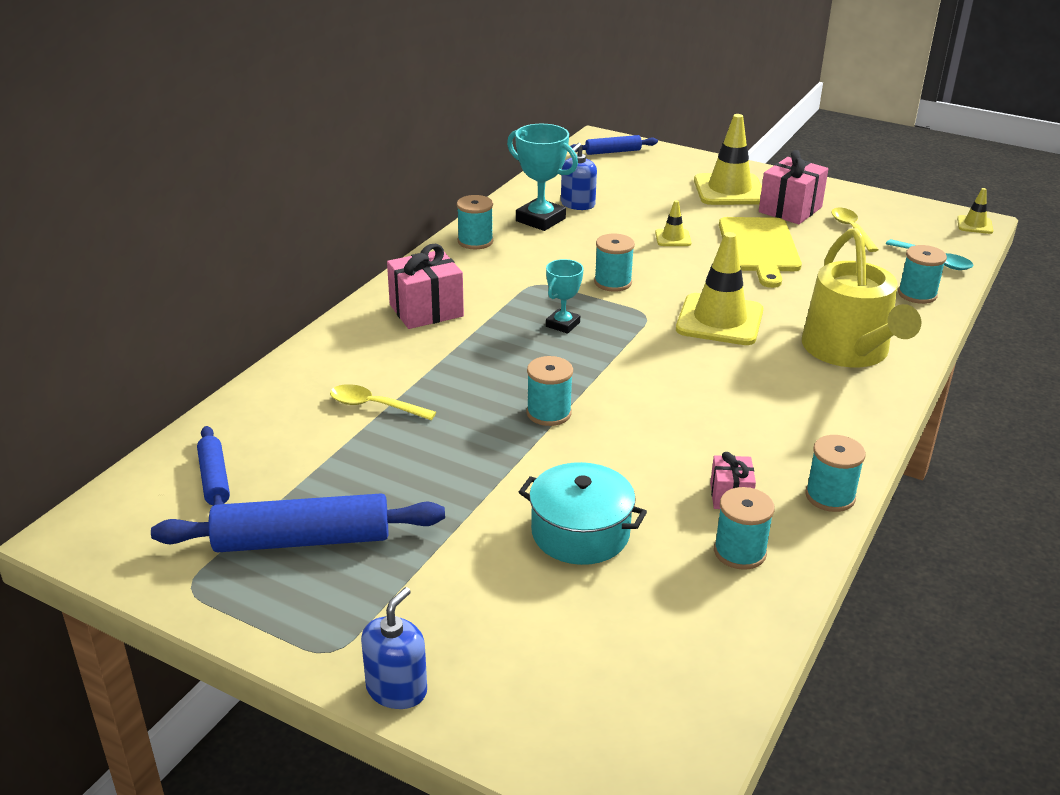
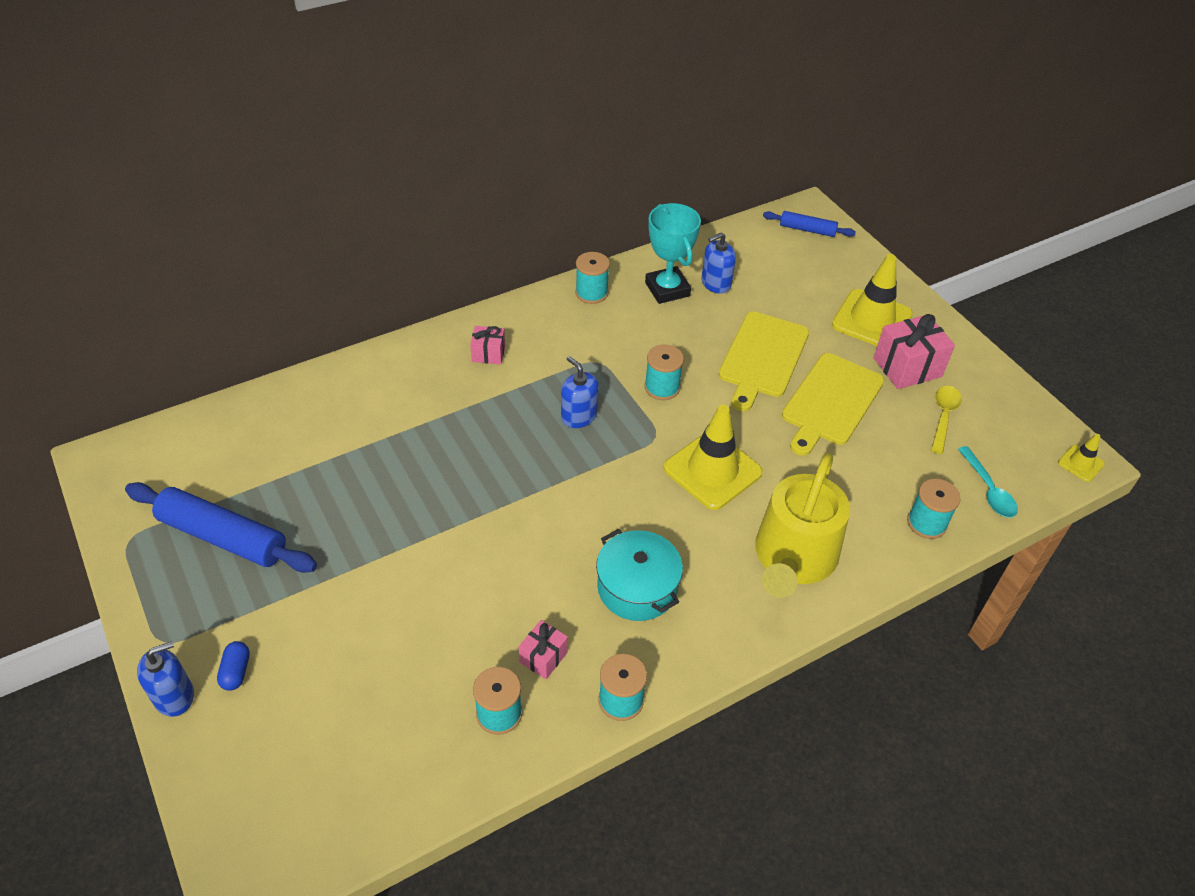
camera: 30 degrees right, 15 degrees up
blue rolling pin [197,426,230,506] -> none
yellow spoon [330,384,436,420] -> none
pink gift [387,244,464,329] -> pink gift [470,326,505,365], size x0.56
turquoise pot [519,462,647,565] -> turquoise pot moved to [596,529,683,621]
turquoise spool [527,356,573,426] -> none
turquoise trophy [546,259,584,334] -> blue soap dispenser [561,356,599,428]
yellow traffic cone [655,200,692,246] -> yellow cutting board [719,311,809,411]
none -> blue capsule [217,641,250,691]

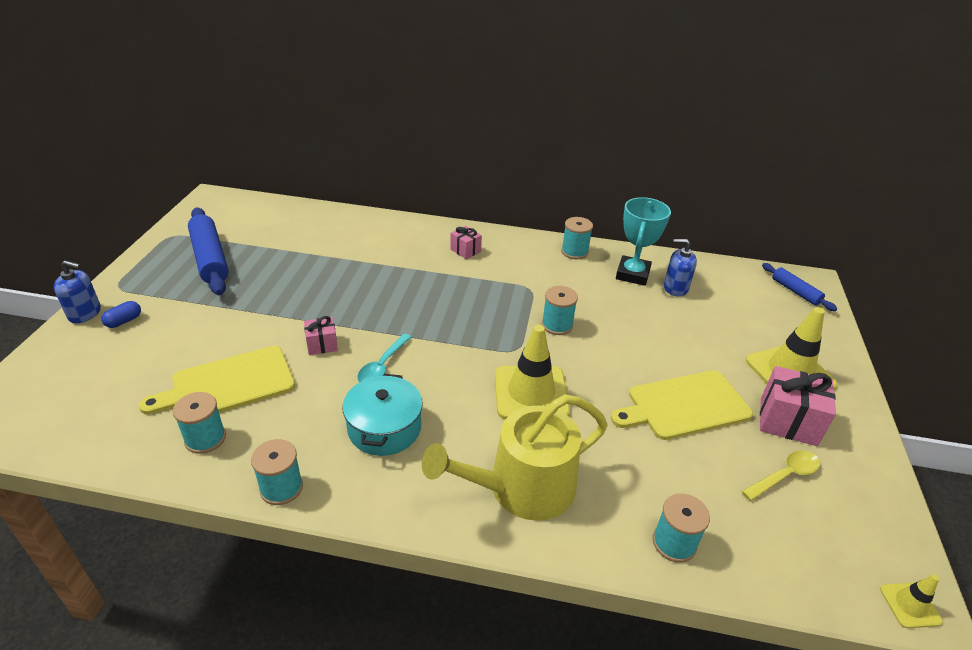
camera: 40 degrees right, 10 degrees down
pink gift [519,620,568,679] -> pink gift moved to [304,316,338,355]
blue soap dispenser [561,356,599,428] -> none
yellow cutting board [719,311,809,411] -> yellow cutting board moved to [139,346,295,415]
turquoise spoon [958,446,1018,518] -> turquoise spoon moved to [357,334,412,382]

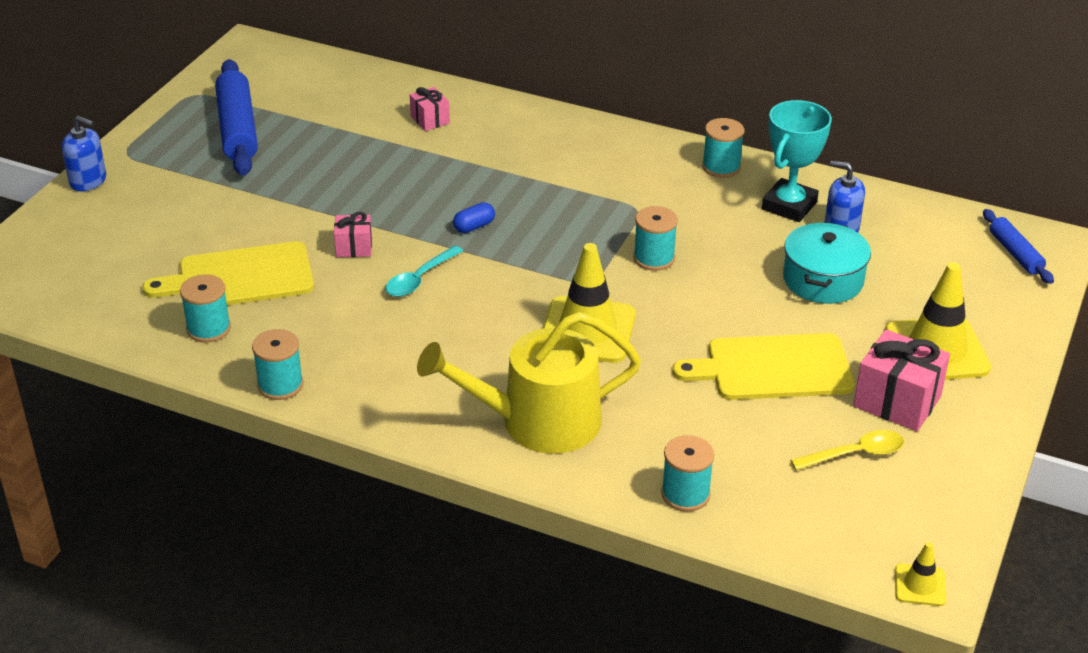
camera: 15 degrees right, 0 degrees up
blue capsule [101,301,141,328] -> blue capsule moved to [453,202,495,233]
turquoise pot [342,374,423,456] -> turquoise pot moved to [783,222,871,304]
pink gift [450,226,482,259] -> pink gift moved to [410,87,450,131]

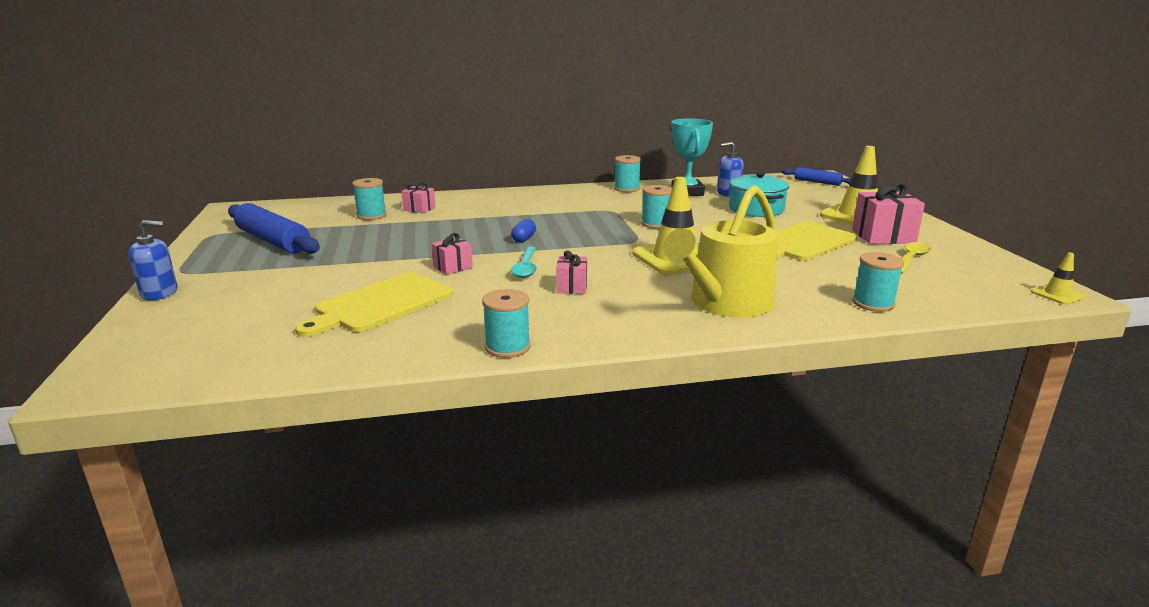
camera: 35 degrees left, 15 degrees down
turquoise spool [180,274,231,343] -> turquoise spool moved to [352,178,387,220]
none -> pink gift [556,251,587,294]

